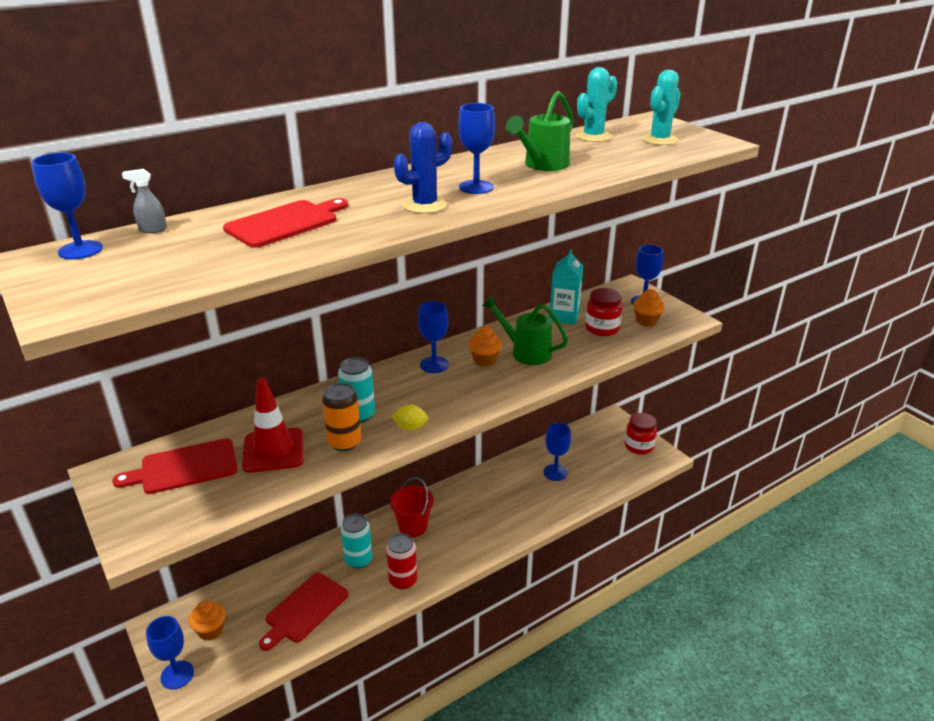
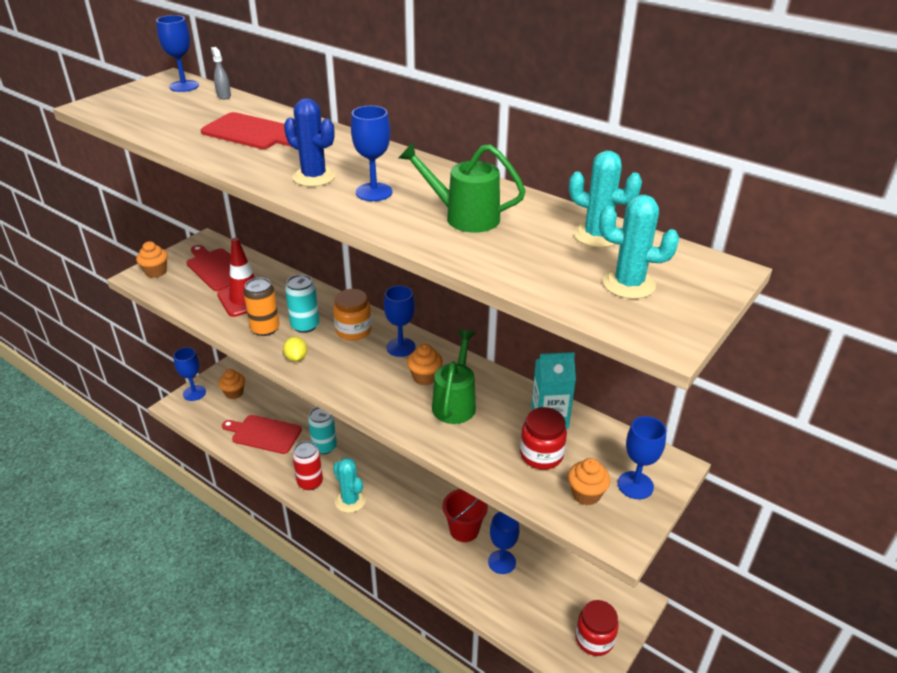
camera: 70 degrees right, 5 degrees up
red bucket [390,477,434,537] -> red bucket moved to [443,489,488,542]
none -> orange cupcake [136,241,168,278]
none -> orange jar [333,289,372,340]
none -> turquoise cactus [333,458,366,513]

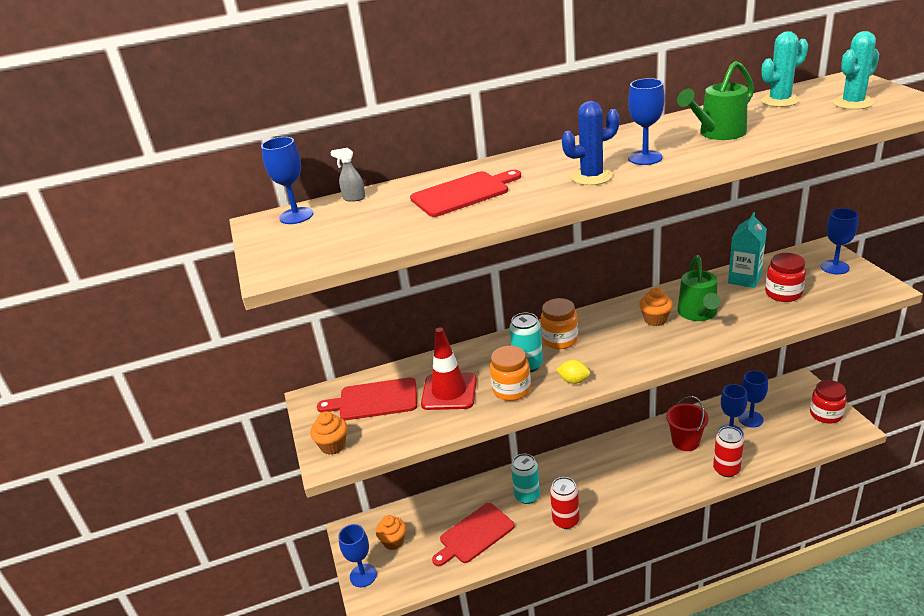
camera: 50 degrees left, 5 degrees down
orange can [243,277,279,336] -> orange jar [490,346,531,401]
turquoise cactus [333,458,366,513] -> none
blue goblet [384,285,416,357] -> blue goblet moved to [738,371,768,427]
green watering can [432,330,476,424] -> green watering can turned 135 degrees counterclockwise [678,255,720,321]
orange cupcake [568,458,610,505] -> none
none -> red can [713,427,744,477]

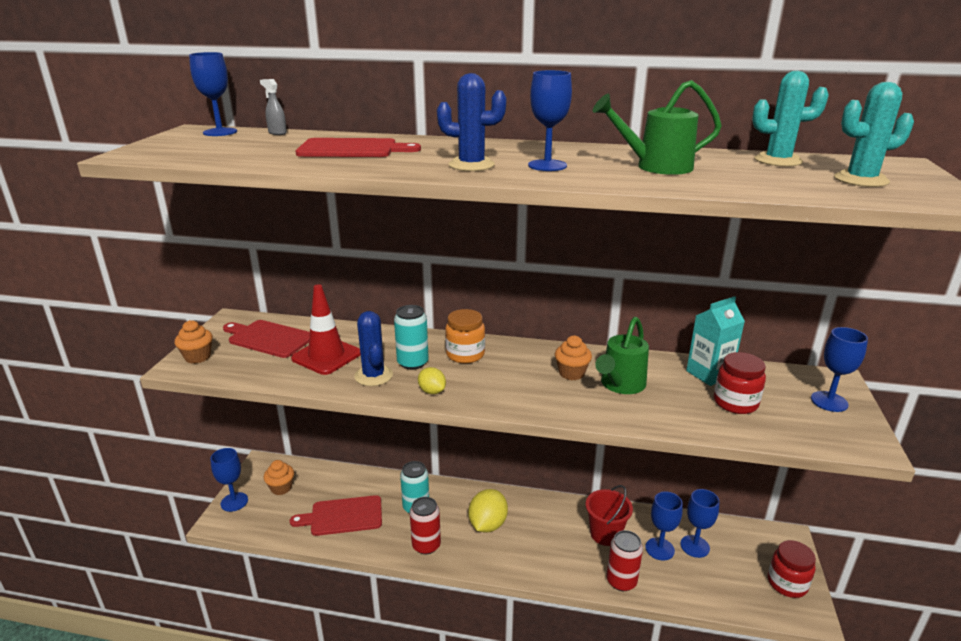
camera: 25 degrees right, 5 degrees down
orange jar [490,346,531,401] -> blue cactus [354,311,393,386]
none -> yellow lemon [468,489,508,533]

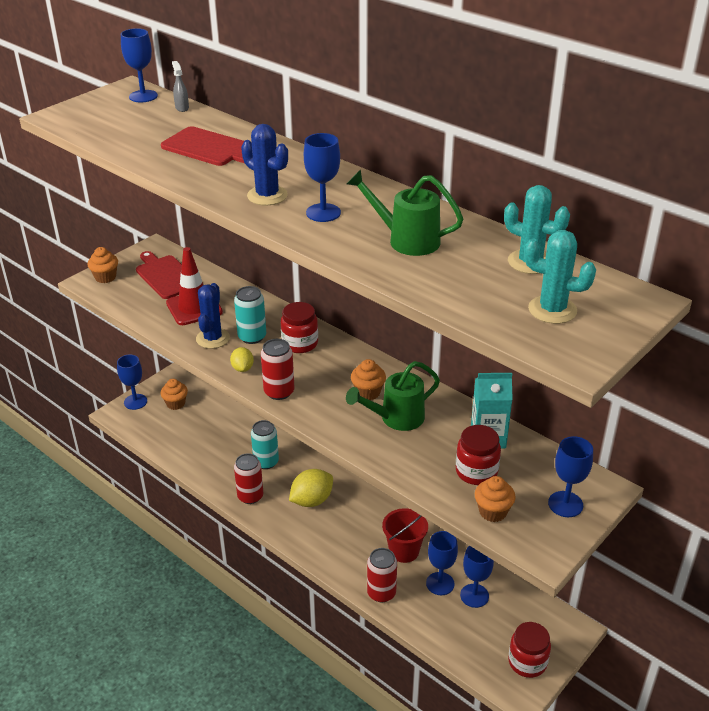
camera: 30 degrees right, 10 degrees up
red cutting board [290,495,382,536] -> none
orange jar [445,309,485,364] -> red jar [281,302,318,353]
none -> red can [261,339,295,400]
none -> orange cupcake [475,476,516,522]

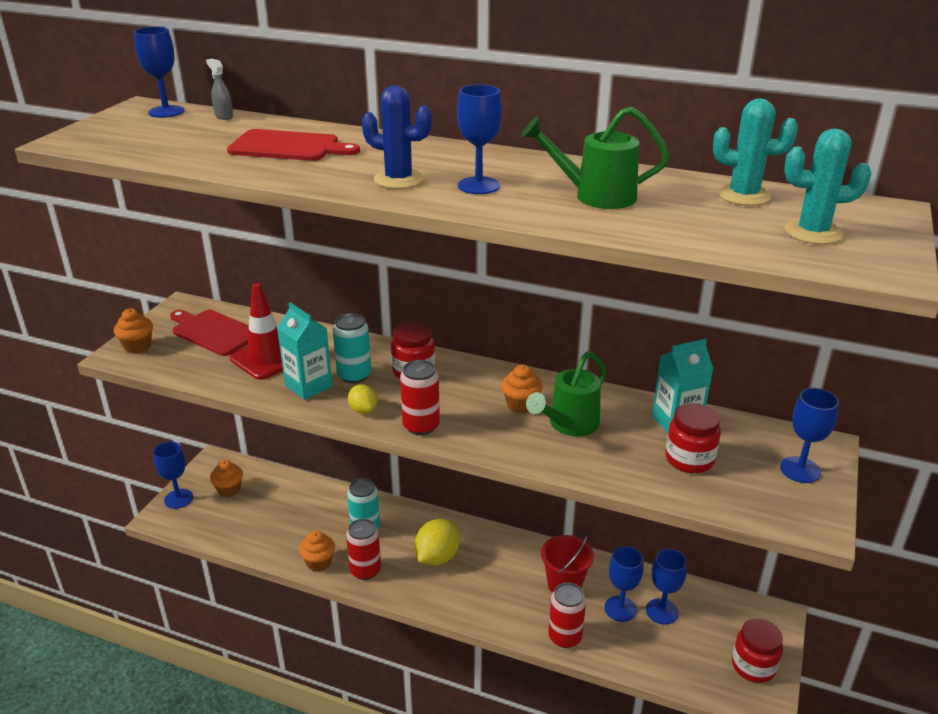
camera: 20 degrees left, 5 degrees down
blue cactus [196,283,230,349] -> turquoise carton [277,302,333,400]
orange cupcake [475,476,516,522] -> orange cupcake moved to [299,531,335,572]

